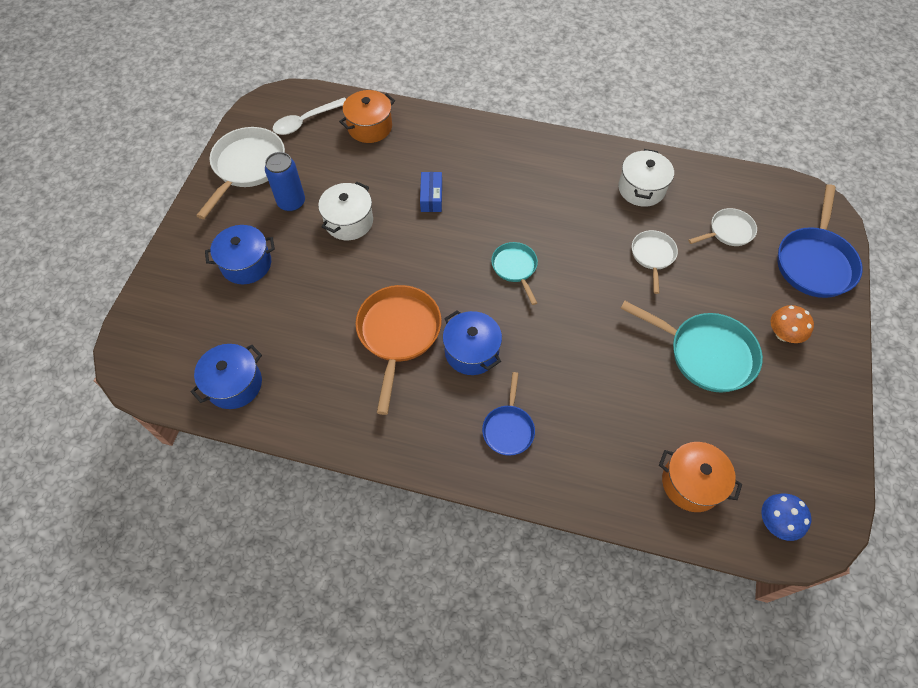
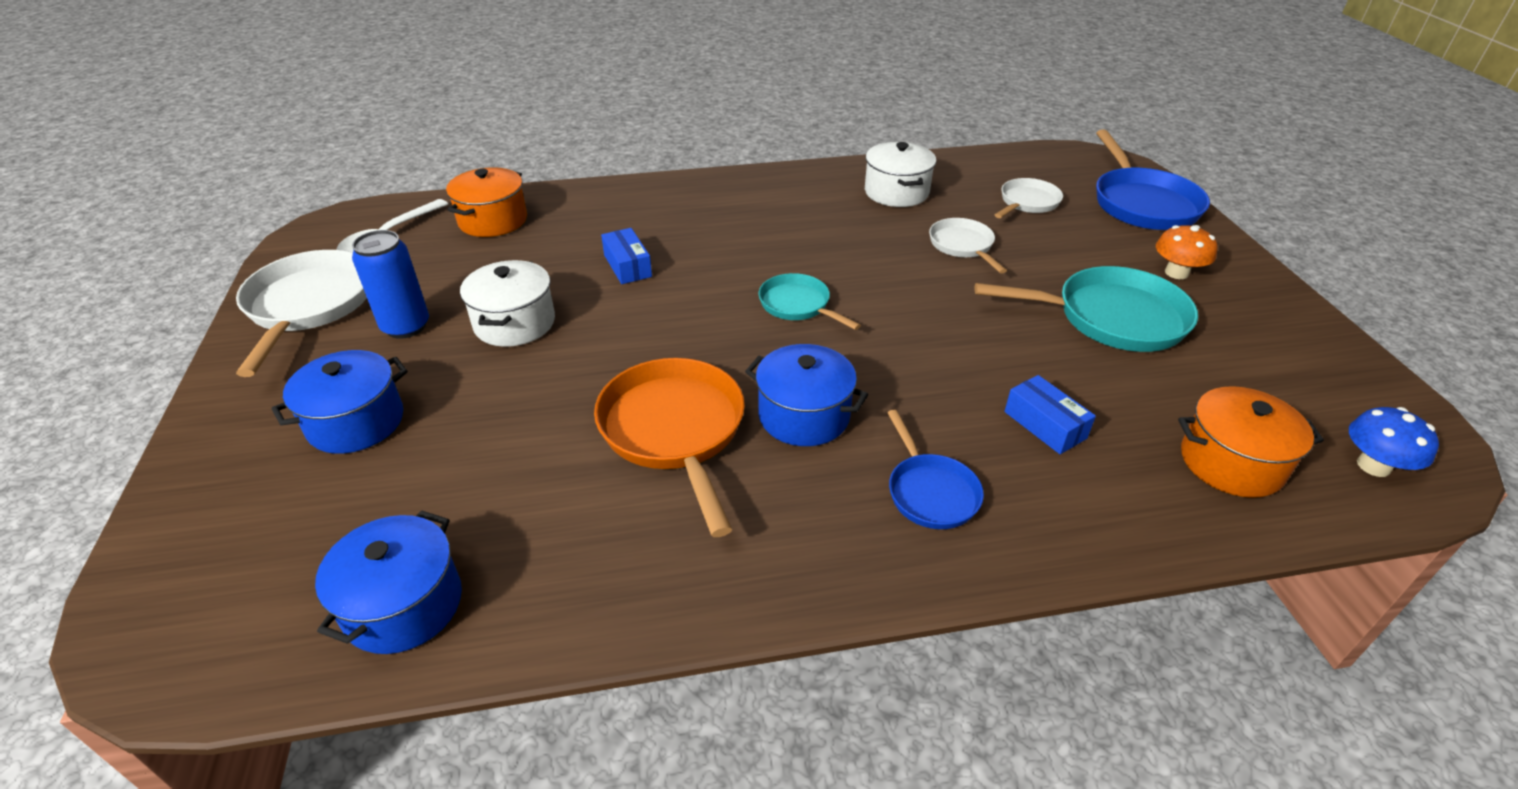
camera: 25 degrees left, 20 degrees down
none -> blue box [1005,375,1096,454]

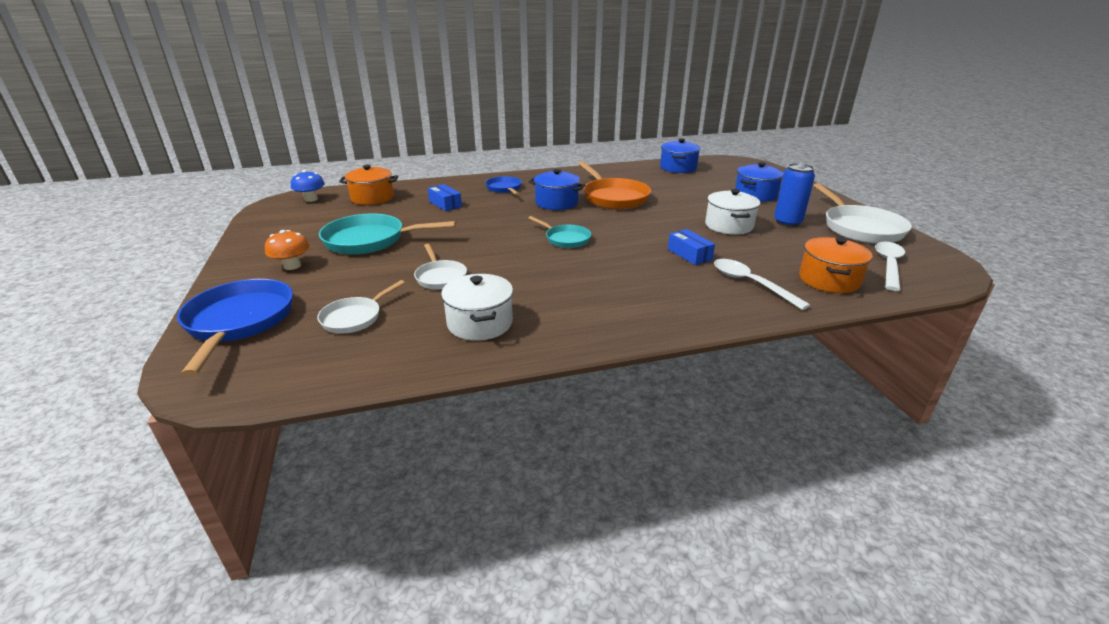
camera: 175 degrees right, 10 degrees down
none -> white spoon [714,259,810,310]

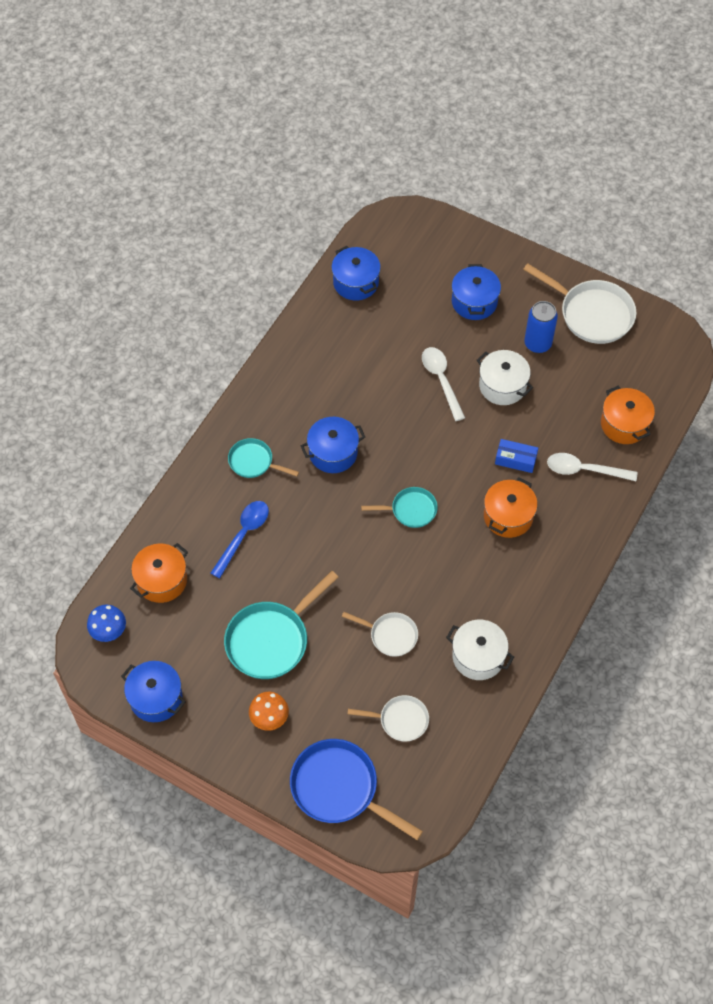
camera: 45 degrees left, 30 degrees up
white pan [317,280,405,333] -> white pan turned 75 degrees counterclockwise [347,695,429,742]
blue box [428,184,462,211] -> blue spoon [211,501,269,578]
blue pan [485,176,522,195] -> turquoise pan [228,438,299,478]
orange pan [579,162,651,209] -> none
white spoon [875,242,905,291] -> white spoon moved to [422,347,465,421]
none -> blue pot [121,661,185,722]
none -> orange pot [484,477,538,538]

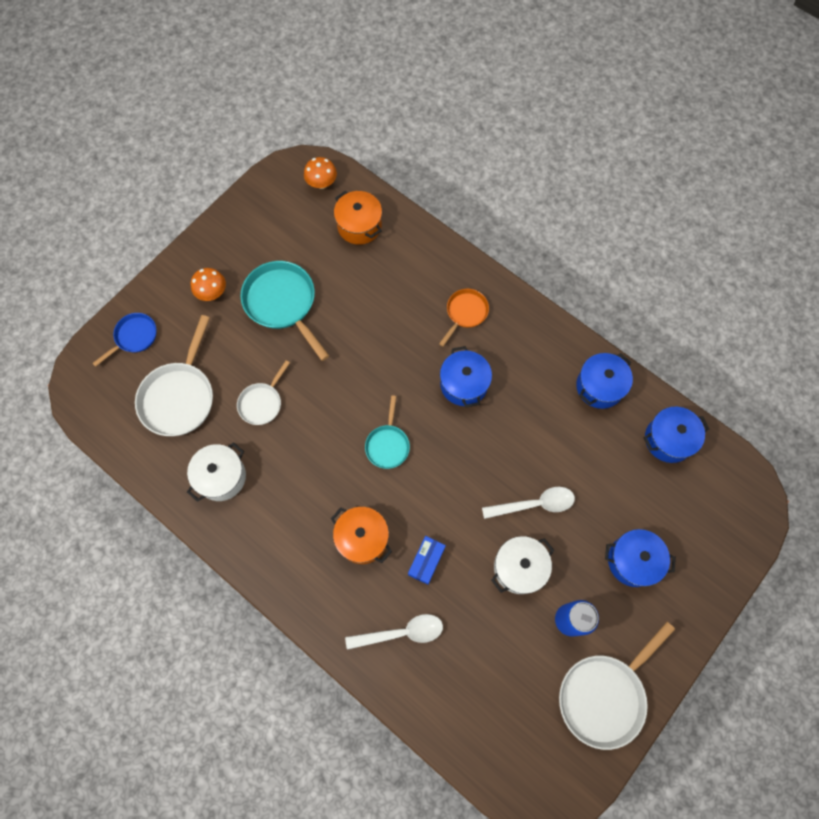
camera: 100 degrees right, 10 degrees up
blue mushroom [87,605,126,642] -> orange mushroom [304,157,337,189]
blue pot [121,661,185,722] -> blue pot moved to [576,353,633,409]
blue spoon [211,501,269,578] -> none
turquoise pan [228,438,299,478] -> orange pan [439,289,489,347]
blue pan [290,739,423,840] -> blue pan [92,313,157,367], size x0.57
white pan [347,695,429,742] -> white pan [135,315,213,436], size x1.75
white spoon [547,453,637,481] -> white spoon turned 60 degrees clockwise [345,614,443,650]
orange pot [601,386,655,444] -> none

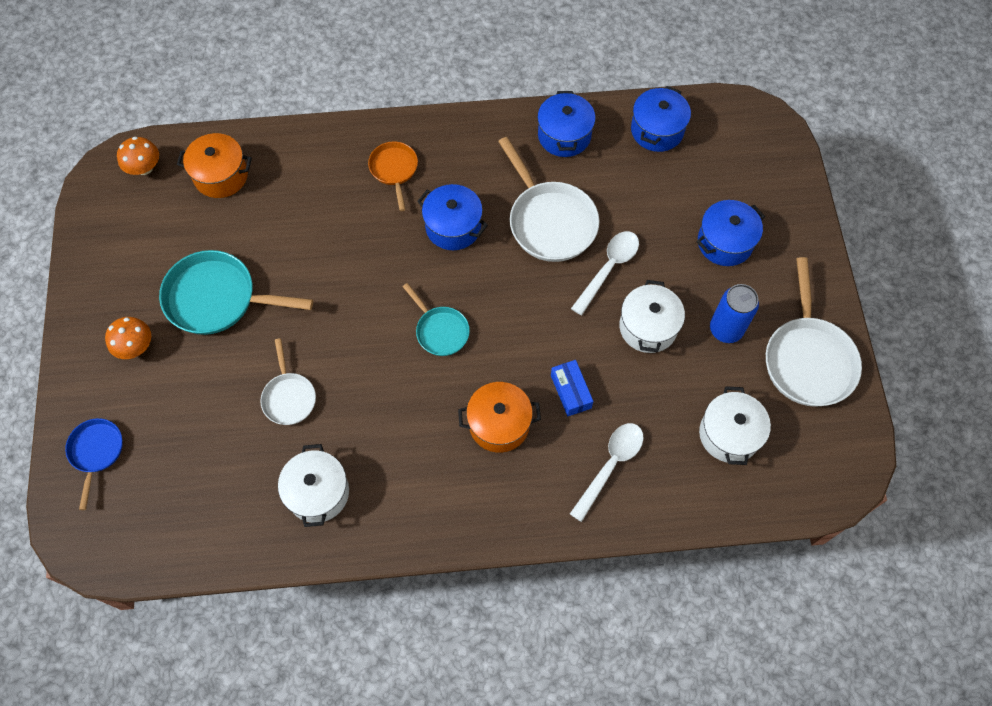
camera: 45 degrees left, 5 degrees down
white pan [135,315,213,436] -> white pan moved to [498,137,599,262]
none -> white pot [699,386,771,465]

